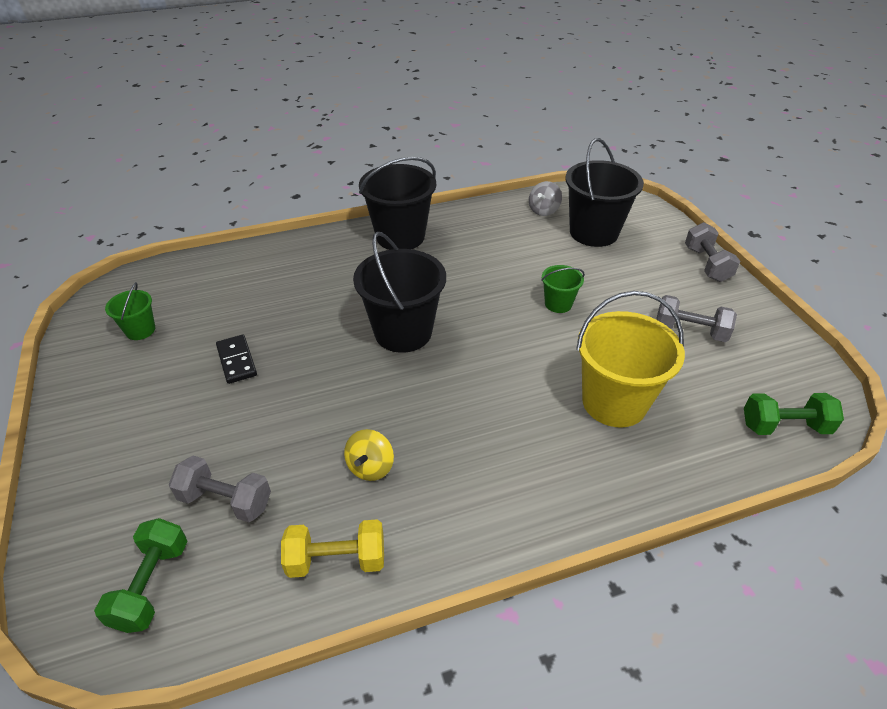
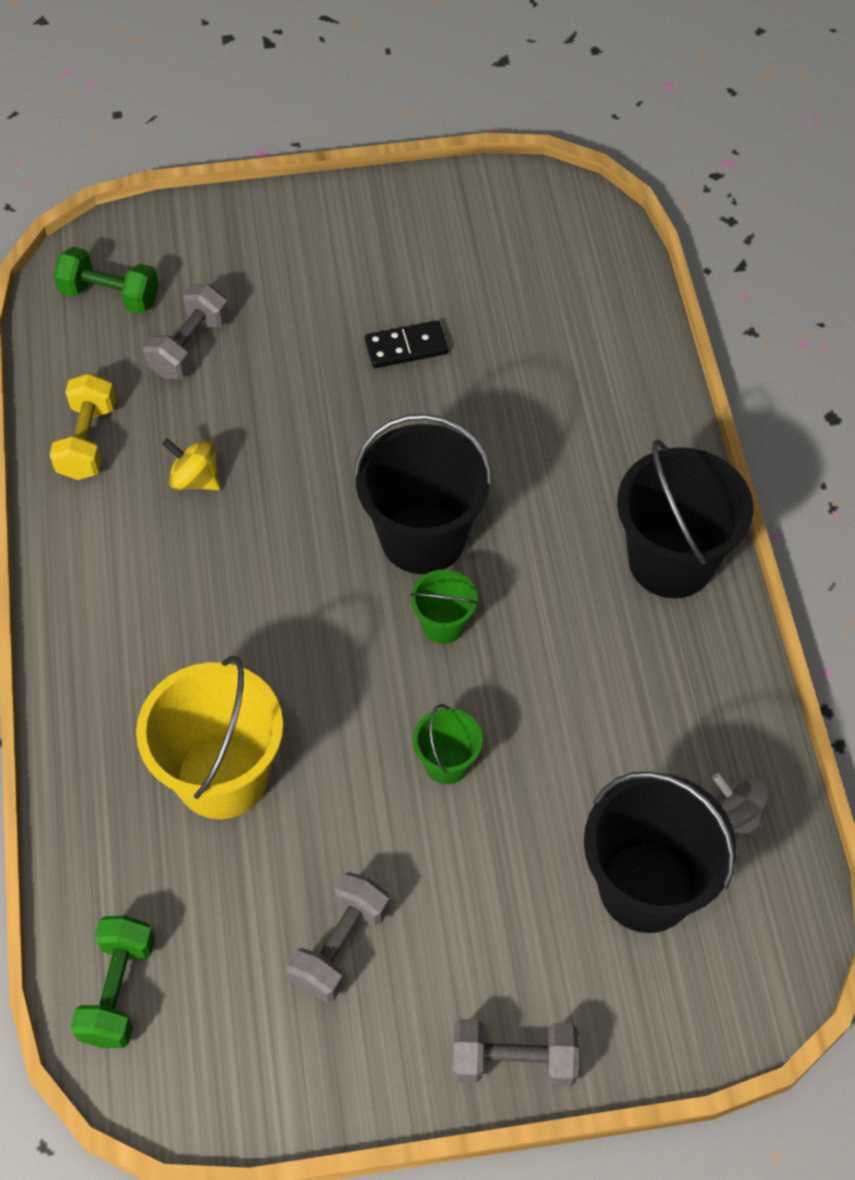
camera: 100 degrees right, 15 degrees up
green bucket [105,282,155,340] -> green bucket moved to [410,569,478,644]

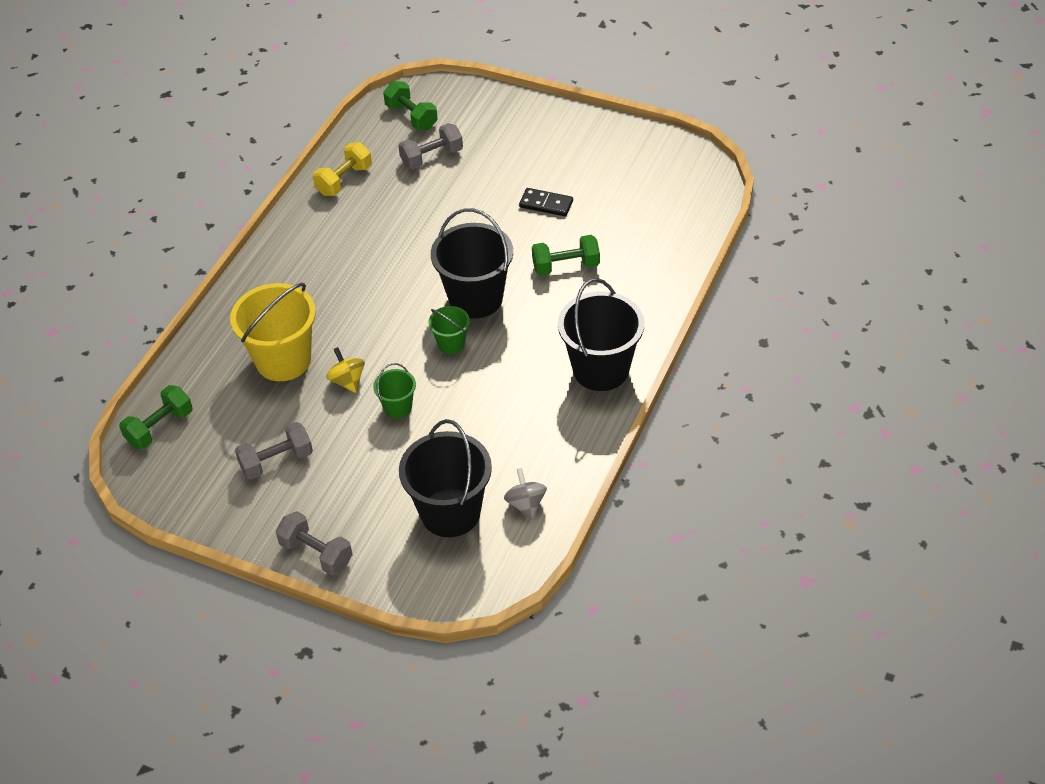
camera: 35 degrees right, 10 degrees down
yellow spinning top [162,438,221,490] -> yellow spinning top moved to [326,347,365,393]
none -> green dumbbell [532,235,600,276]

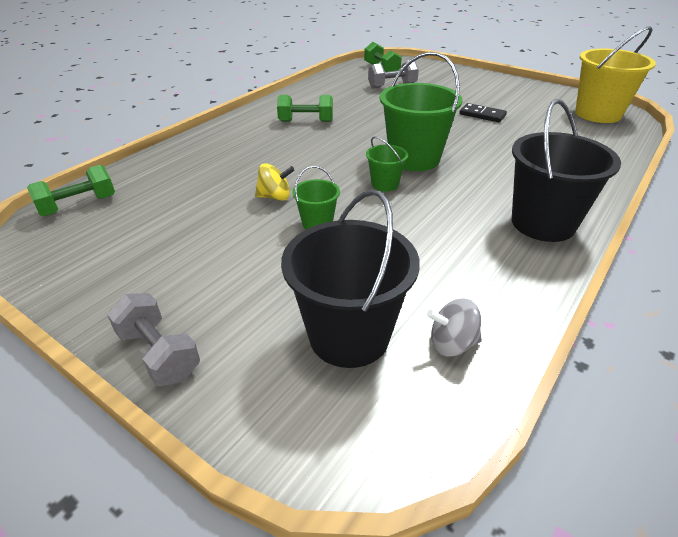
camera: 10 degrees right, 10 degrees down
yellow bucket [230,283,316,381] -> yellow bucket moved to [575,26,656,123]
grey dumbbell [235,422,313,480] -> none
yellow dumbbell [313,142,372,196] -> none
yellow spinning top [326,347,365,393] -> yellow spinning top turned 105 degrees clockwise [255,163,295,201]
black bucket [431,208,513,319] -> green bucket [380,52,462,171]
grey spinning top [504,468,547,520] -> grey spinning top turned 90 degrees counterclockwise [427,298,482,357]
green dumbbell [532,235,600,276] -> green dumbbell moved to [277,95,333,122]

